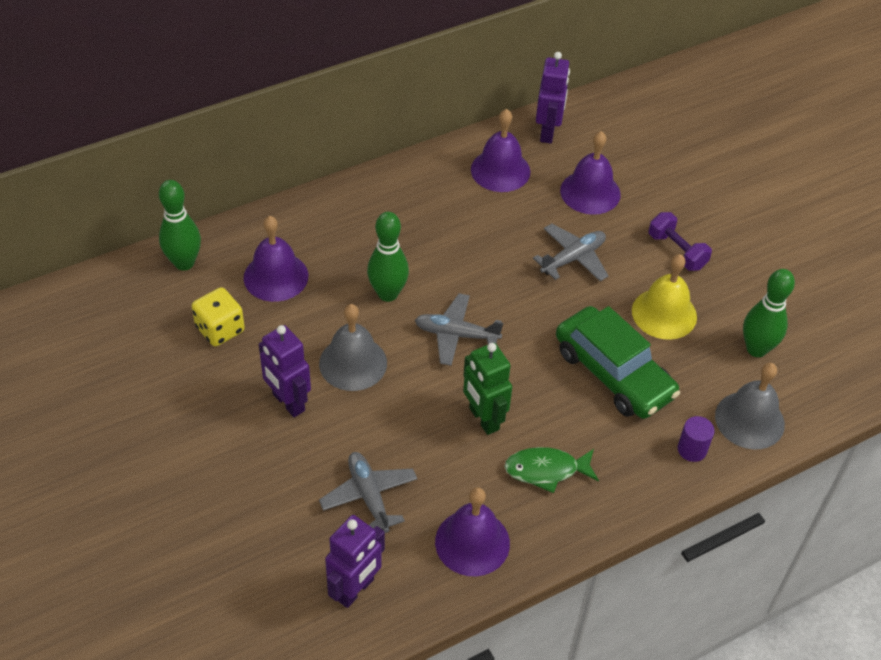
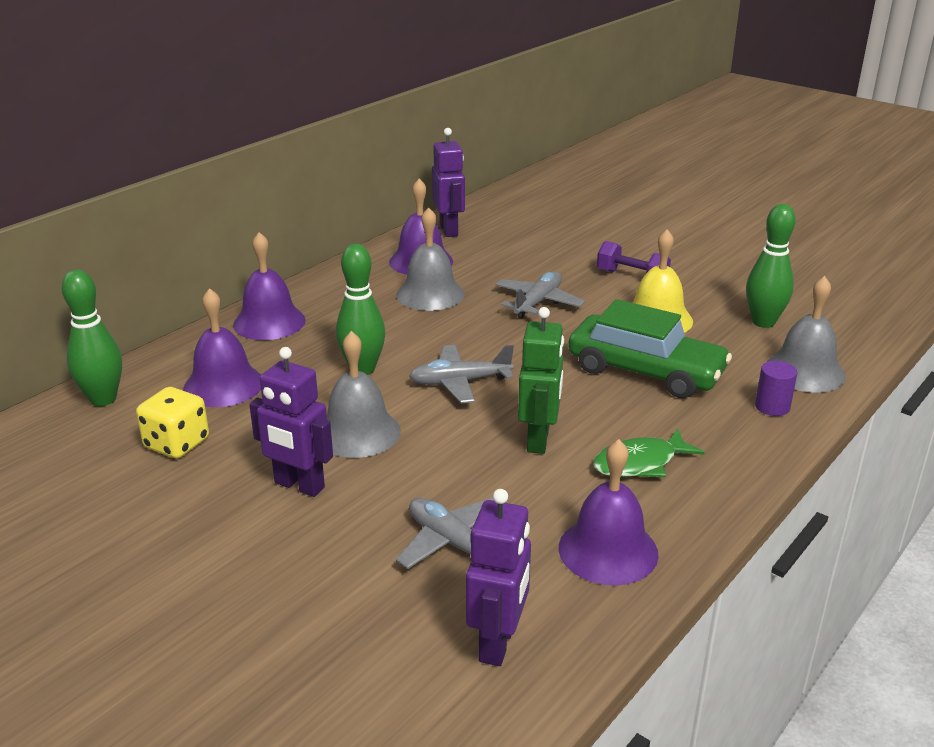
camera: 20 degrees left, 20 degrees down
green robot [463,343,512,435] -> green robot turned 120 degrees counterclockwise [518,307,564,454]
purple bell [560,131,621,215] -> purple bell moved to [233,232,306,340]
none -> grey bell [396,207,464,311]

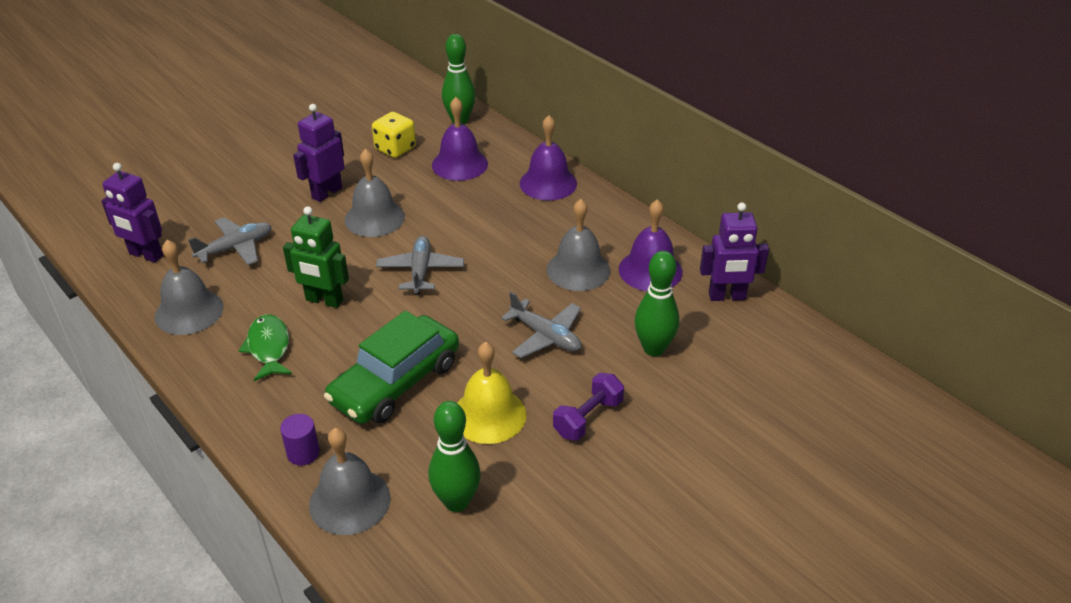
camera: 100 degrees right, 10 degrees up
green bowling pin [336,244,385,375] -> green bowling pin moved to [634,251,679,356]
purple bell [559,439,659,586] -> grey bell [155,240,224,335]

